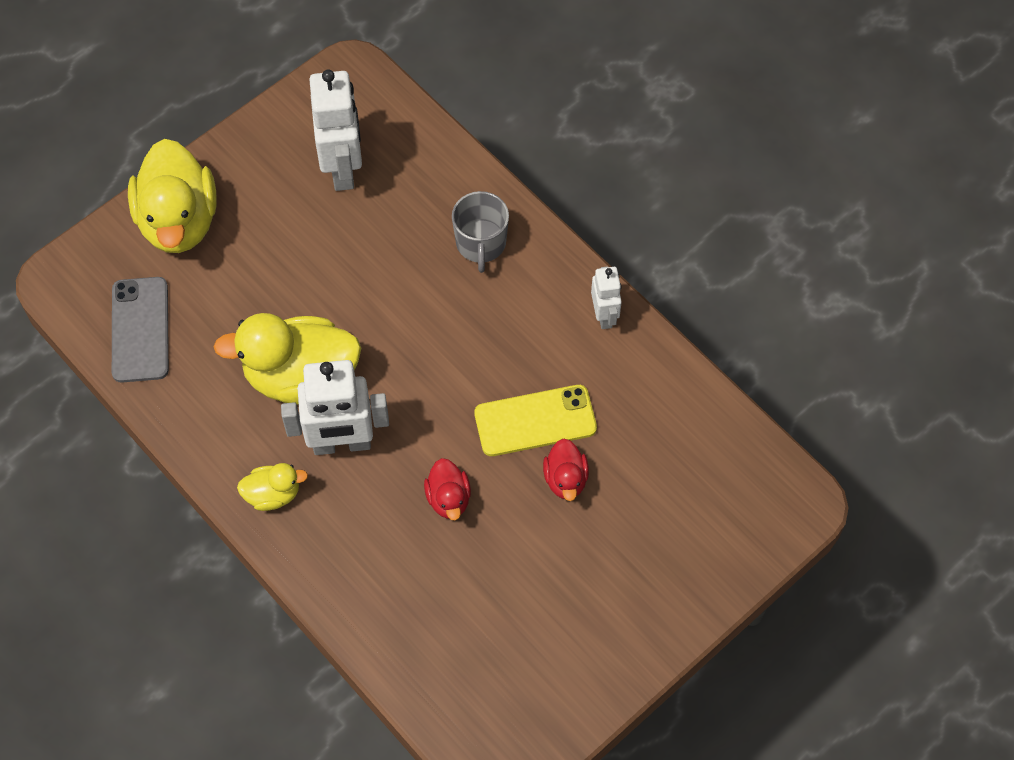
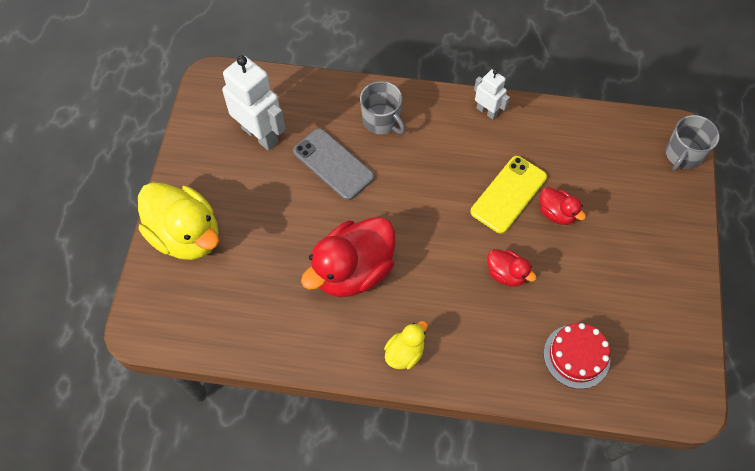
camera: 40 degrees left, 0 degrees up
grey phone [112,277,169,383] -> grey phone moved to [293,128,374,200]
yellow duck [213,313,361,405] -> red duck [301,217,395,297]
white robot [281,360,389,455] -> none
none -> red cake [544,323,610,389]
none -> grey mug [665,115,720,171]

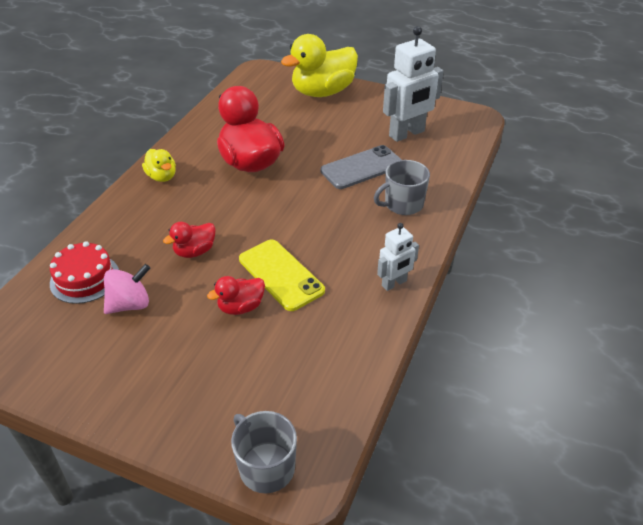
camera: 105 degrees right, 20 degrees down
none -> pink spinning top [104,264,150,314]

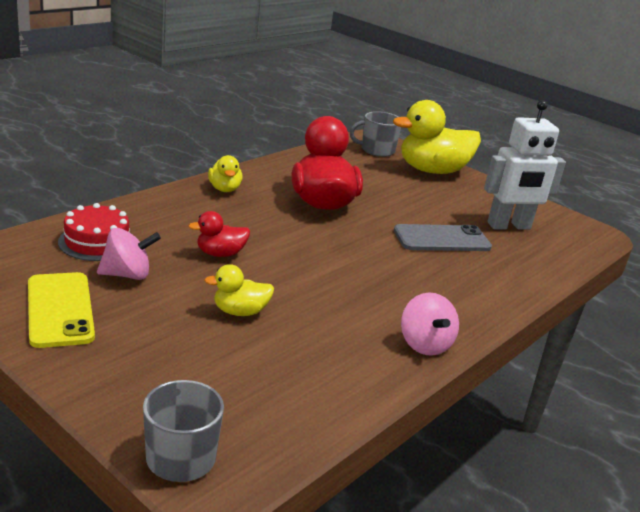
camera: 15 degrees right, 15 degrees down
red duck [207,276,265,315] -> yellow duck [204,264,274,316]
yellow phone [239,240,325,311] -> yellow phone moved to [28,272,95,348]
grey mug [374,160,430,215] -> grey mug moved to [350,111,401,157]
white robot [377,223,419,291] -> pink spinning top [401,293,459,356]

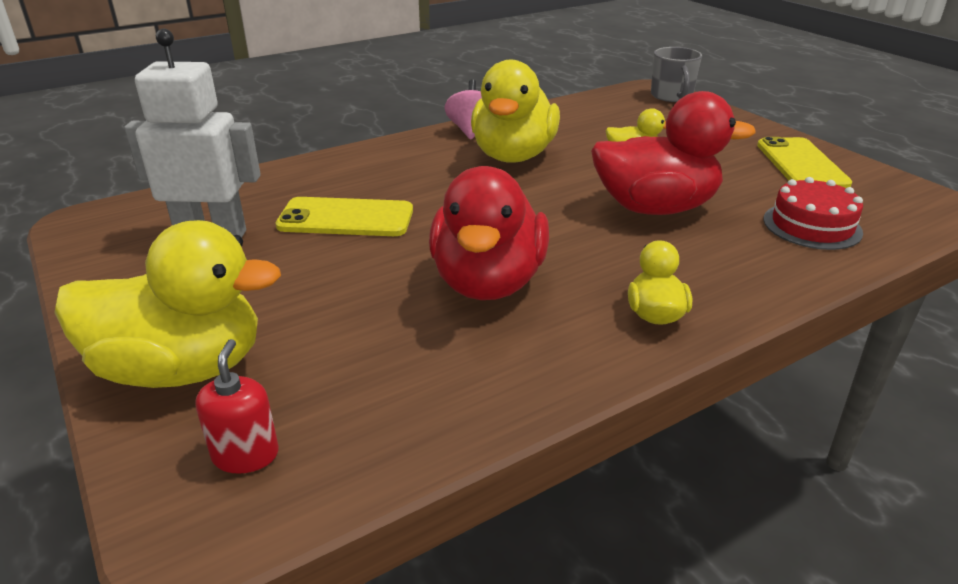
camera: 160 degrees left, 5 degrees up
pink spinning top [97,228,161,280] -> none
red duck [189,211,250,257] -> red duck [591,91,756,215], size x2.05
grey mug [350,111,401,157] -> red soap dispenser [195,339,279,474]
grey phone [394,224,492,251] -> yellow phone [275,197,413,236]
none -> yellow duck [471,60,560,163]

